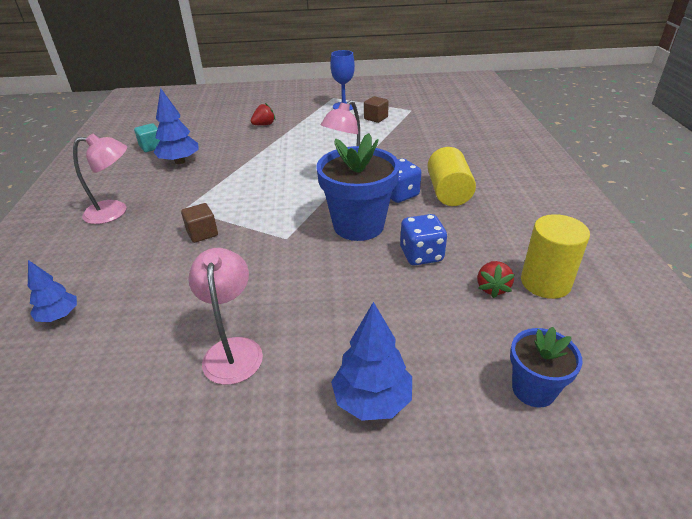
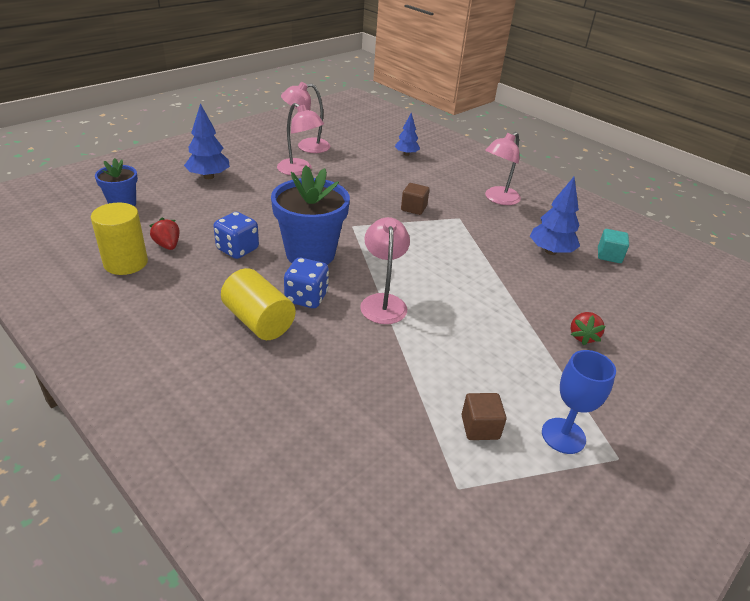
camera: 135 degrees right, 0 degrees up
none -> pink lamp [281,82,330,153]

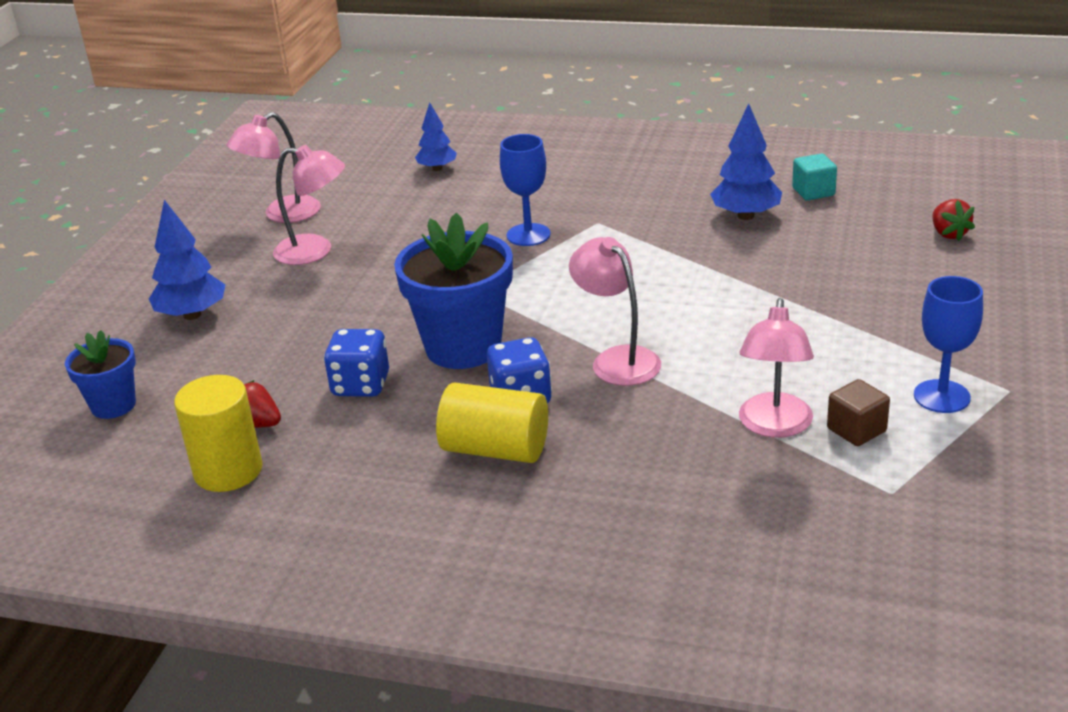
camera: 25 degrees left, 5 degrees down
brown cube [401,183,430,215] -> blue goblet [500,134,551,246]
pink lamp [485,132,521,205] -> pink lamp moved to [739,298,814,438]
red strawberry [571,312,606,345] -> red strawberry moved to [932,199,975,241]

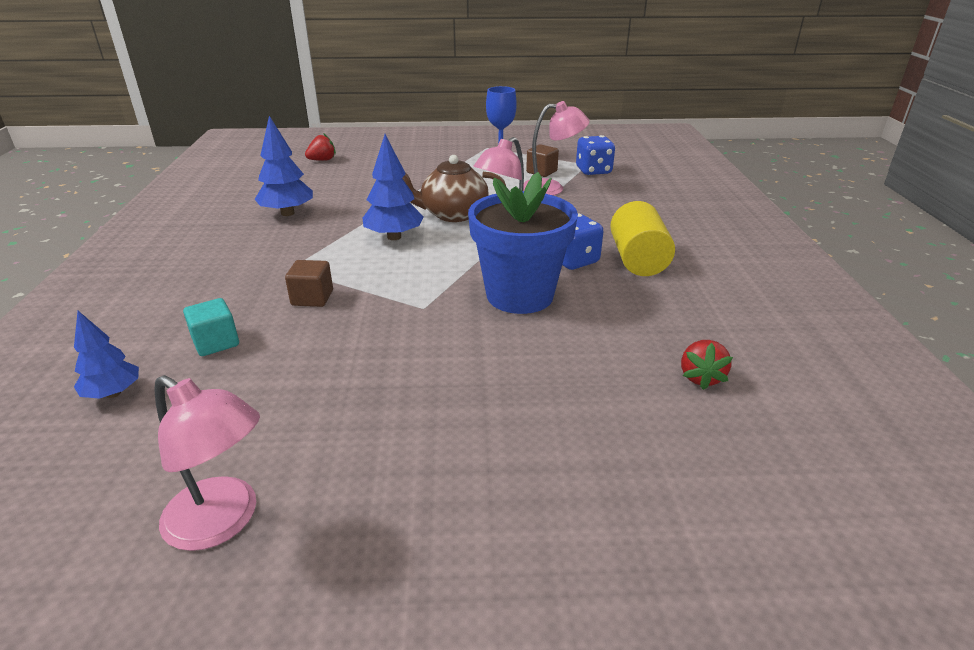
camera: 110 degrees left, 0 degrees up
blue flower pot [65,330,136,419] -> none
blue tree [149,200,225,320] -> blue tree moved to [362,134,424,240]
yellow cylinder [174,375,263,492] -> none
pink lamp [273,145,345,265] -> none
blue dice [324,329,389,397] -> blue dice moved to [576,135,615,175]
blue goblet [500,134,551,246] -> brown cube [285,260,333,307]
turquoise cube [792,153,837,201] -> turquoise cube moved to [183,298,239,356]
none -> brown teapot [402,155,506,222]

